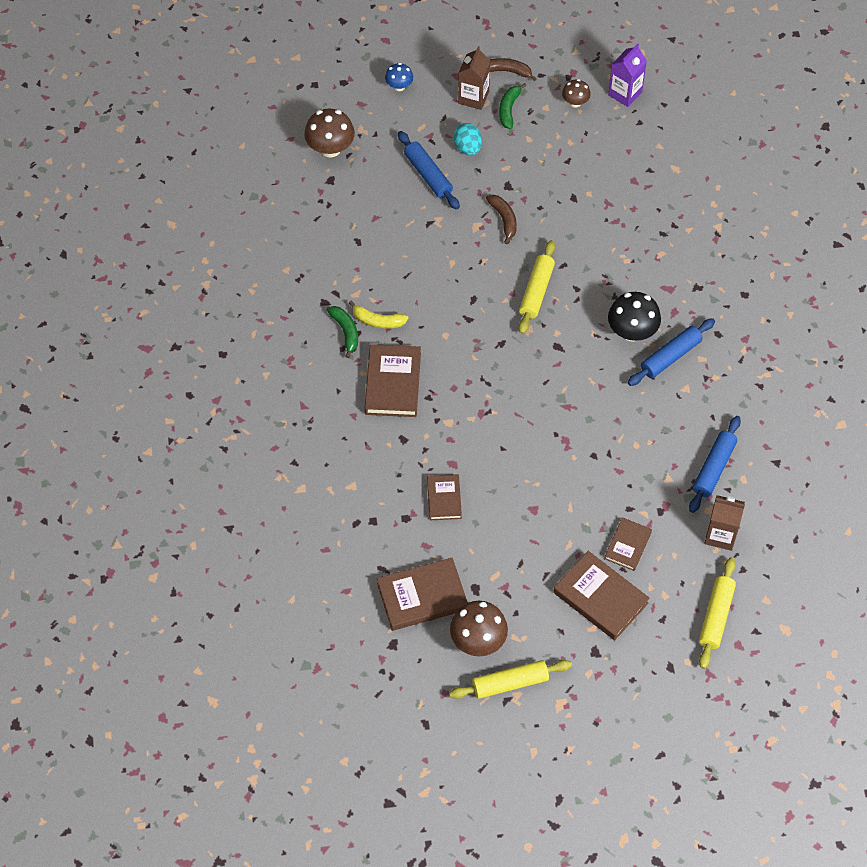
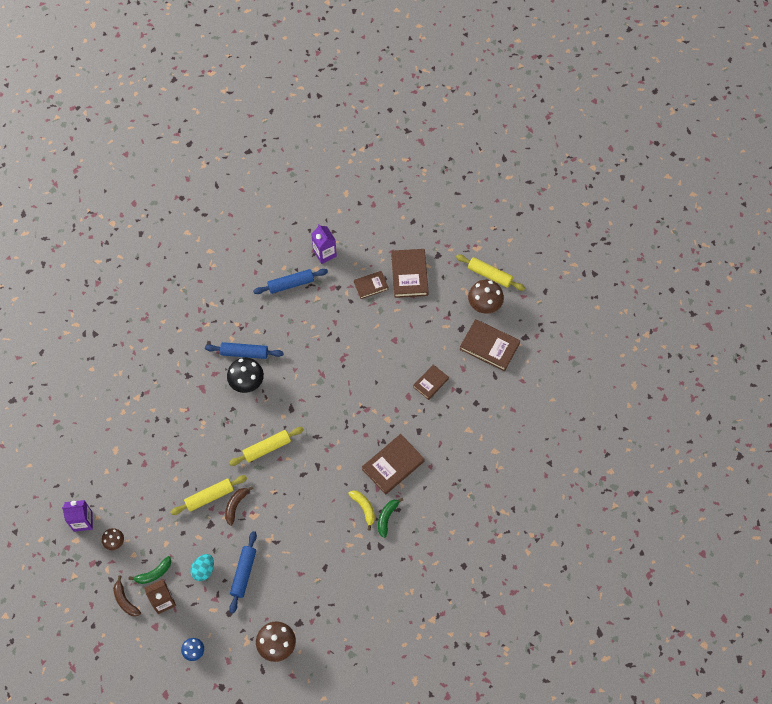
camera: 135 degrees left, 5 degrees up
yellow rolling pin [699,557,736,669] -> yellow rolling pin moved to [171,475,247,515]
brown carton [704,495,745,551] -> purple carton [311,224,337,264]

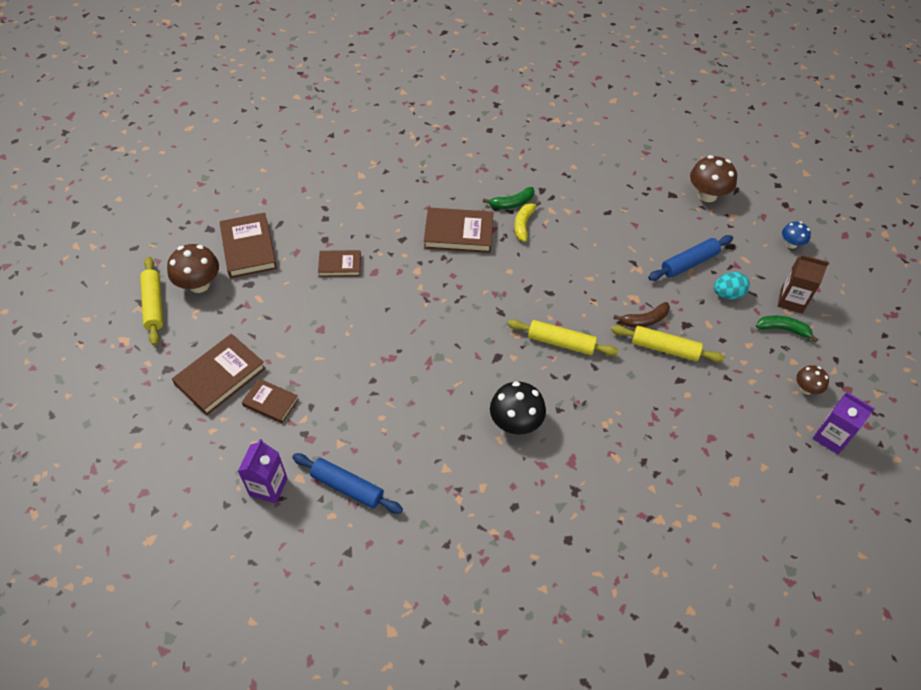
camera: 135 degrees left, 10 degrees down
brown banana [113,576,141,617] -> none
blue rolling pin [205,342,283,359] -> none

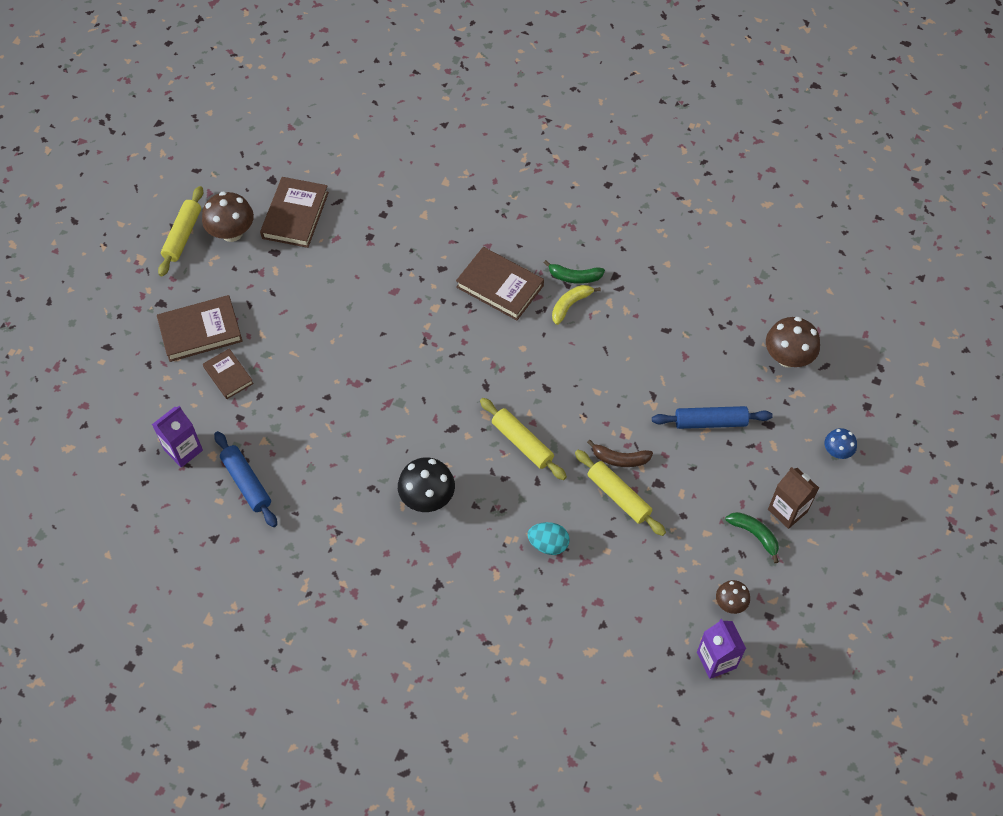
camera: 30 degrees right, 5 degrees up
brown book [318,250,361,277] -> none
turquoise egg [714,272,750,299] -> turquoise egg moved to [528,522,570,555]

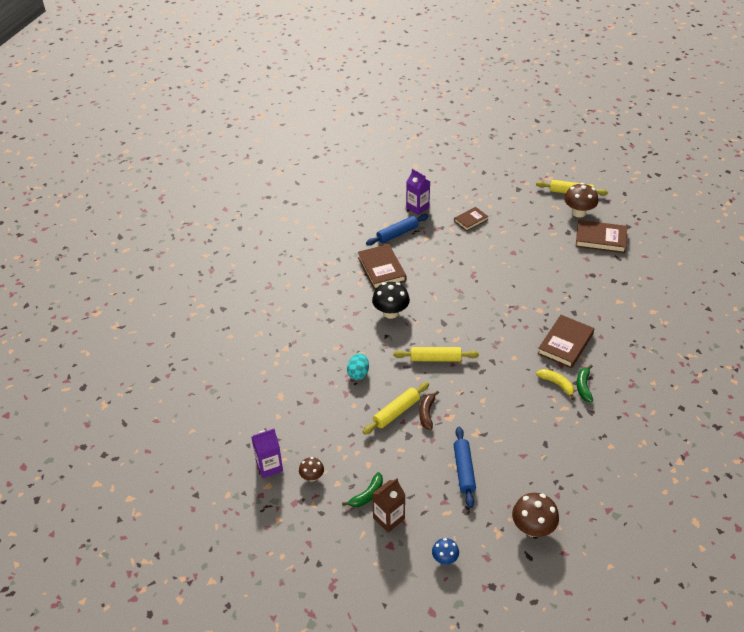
camera: 90 degrees right, 15 degrees down
brown book [157,295,243,362] -> brown book moved to [358,244,406,290]
yellow rolling pin [480,398,567,480] -> yellow rolling pin turned 45 degrees clockwise [393,347,479,362]

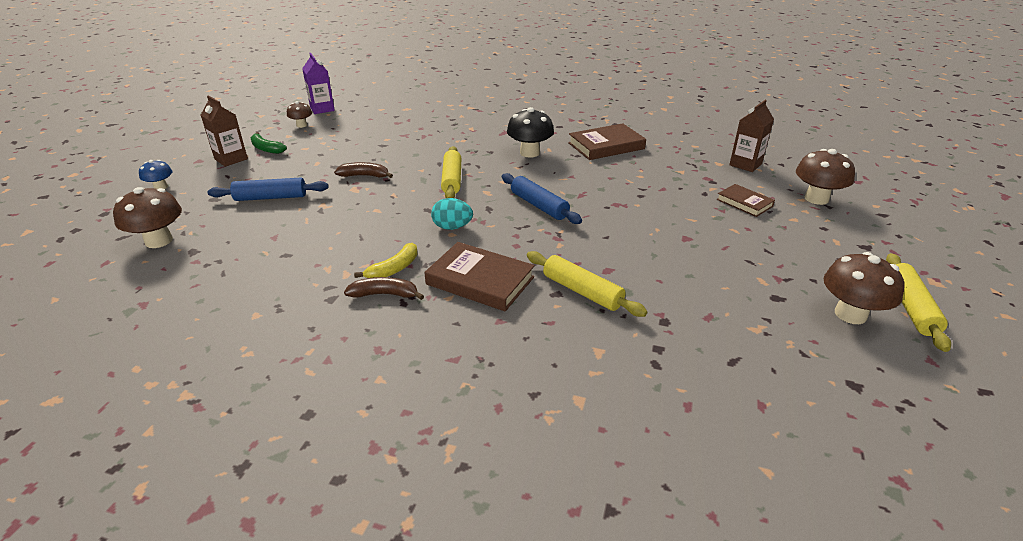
camera: 85 degrees right, 10 degrees down
turquoise egg [347,353,369,380] -> turquoise egg moved to [431,198,473,230]
yellow rolling pin [363,382,429,435] -> yellow rolling pin moved to [527,251,647,317]
blue rolling pin [366,214,428,245] -> blue rolling pin moved to [502,173,582,224]
purple carton [406,169,430,215] -> brown carton [729,100,774,172]
brown book [576,220,627,253] -> none
green banana [577,365,593,402] -> brown banana [344,277,424,300]
none -> brown mushroom [796,149,855,205]

